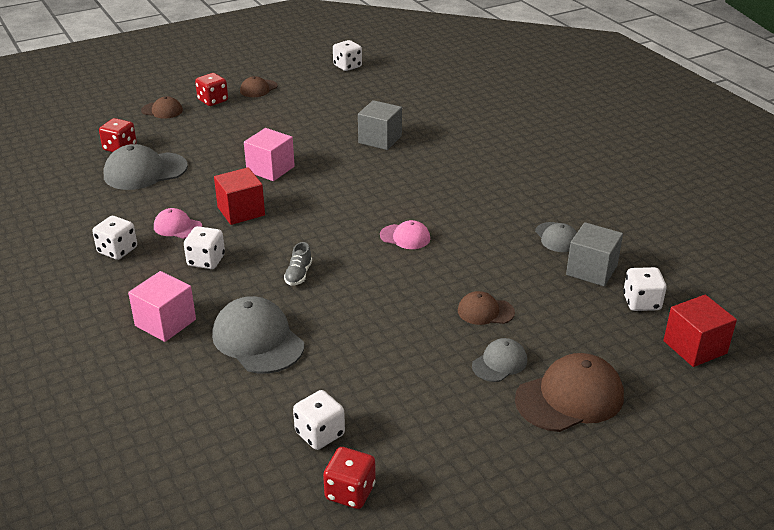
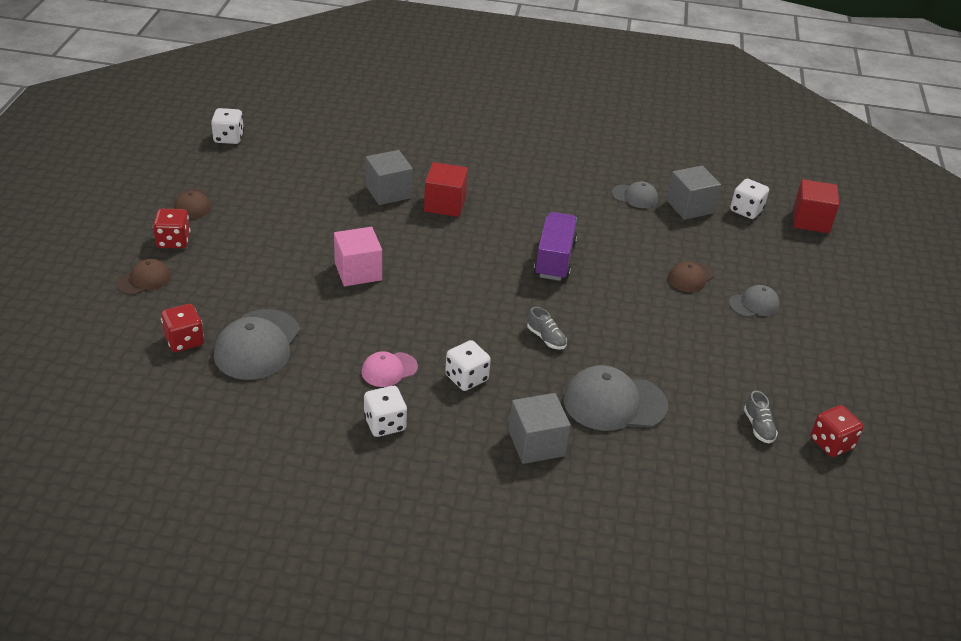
camera: 55 degrees left, 5 degrees up
pink cube [128,271,196,342] -> grey cube [509,393,571,464]
red cube [214,167,265,225] -> red cube moved to [424,162,468,217]
white dice [293,390,345,450] -> grey shoe [744,390,778,443]
pink cap [380,220,430,249] -> purple truck [534,212,577,281]
grey cap [472,338,527,382] -> grey cap turned 75 degrees clockwise [729,285,780,317]
brown cap [515,353,624,432] -> none

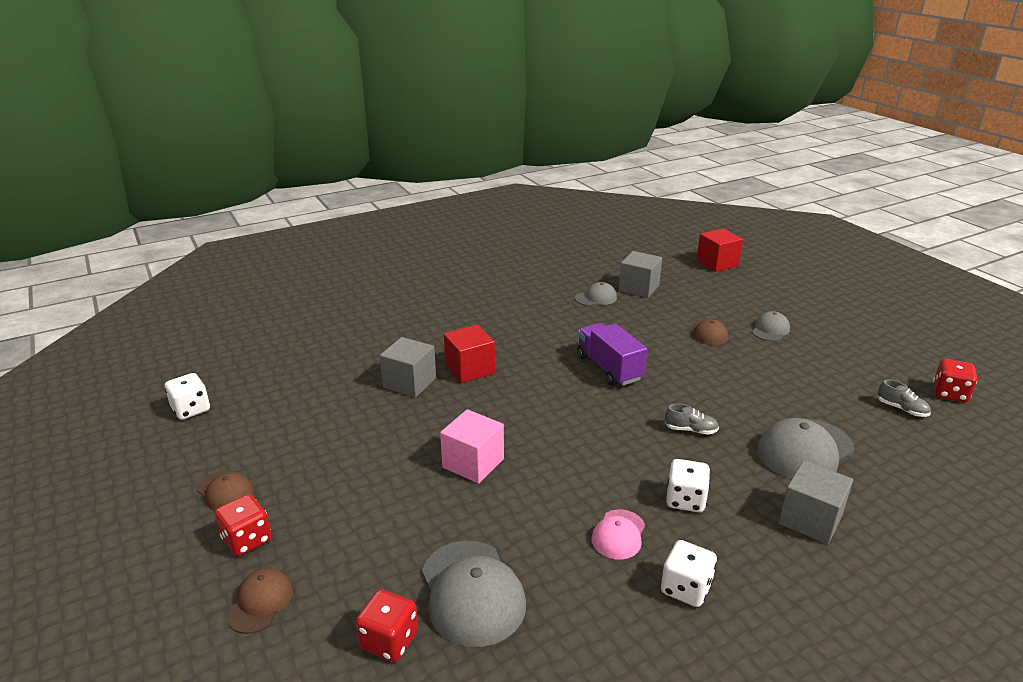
camera: 35 degrees left, 10 degrees down
white dice [730,179,769,219] -> none

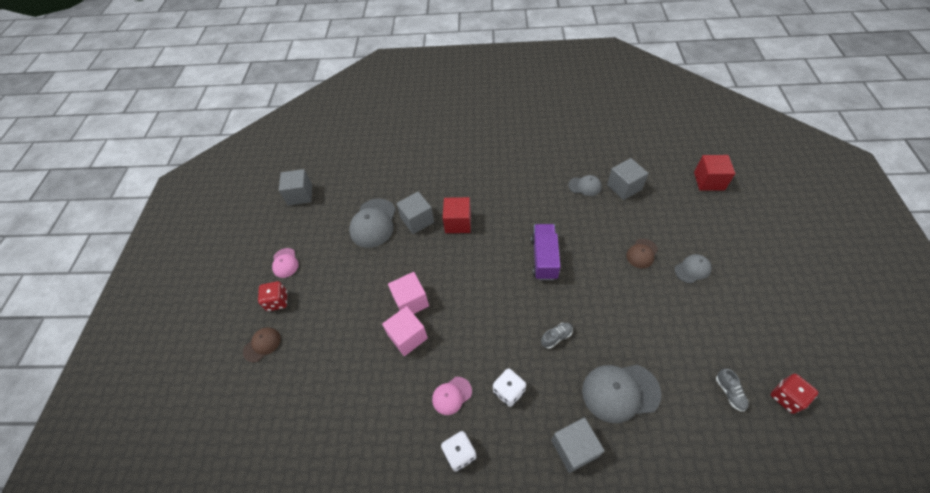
camera: 35 degrees right, 25 degrees up
white dice [165,373,210,420] -> grey cube [279,169,312,206]
brown cap [197,470,254,511] -> pink cap [272,248,299,278]
red dice [356,589,418,662] -> none
grey cap [422,541,526,647] -> grey cap moved to [349,199,396,248]
grey shoe [665,404,719,435] -> grey shoe turned 75 degrees counterclockwise [541,323,573,349]
none -> pink cube [382,306,428,356]

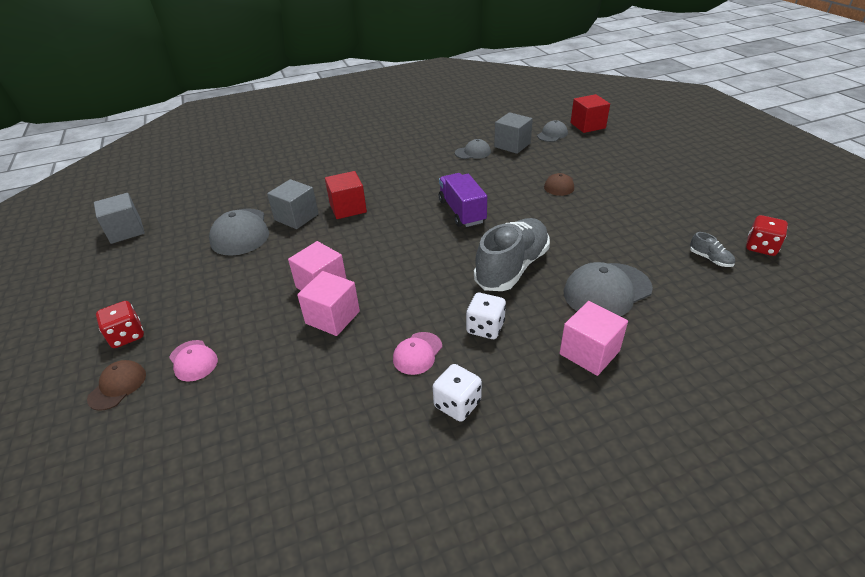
camera: 25 degrees left, 15 degrees down
pink cap [272,248,299,278] -> pink cap moved to [169,340,218,382]
grey shoe [541,323,573,349] -> grey shoe [474,218,550,291], size x2.45
grey cube [551,417,605,473] -> pink cube [560,301,628,376]
grey cap [675,254,712,284] -> grey cap moved to [537,120,568,142]

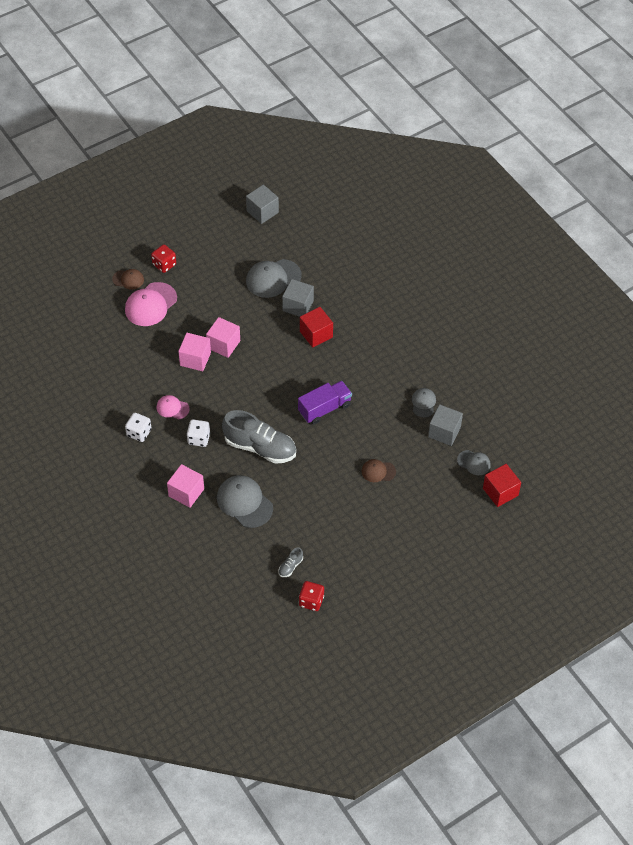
camera: 75 degrees right, 15 degrees up
pink cap [169,340,218,382] -> pink cap [125,282,177,326], size x1.79
grey cap [455,139,491,159] -> grey cap turned 150 degrees counterclockwise [412,388,436,417]

